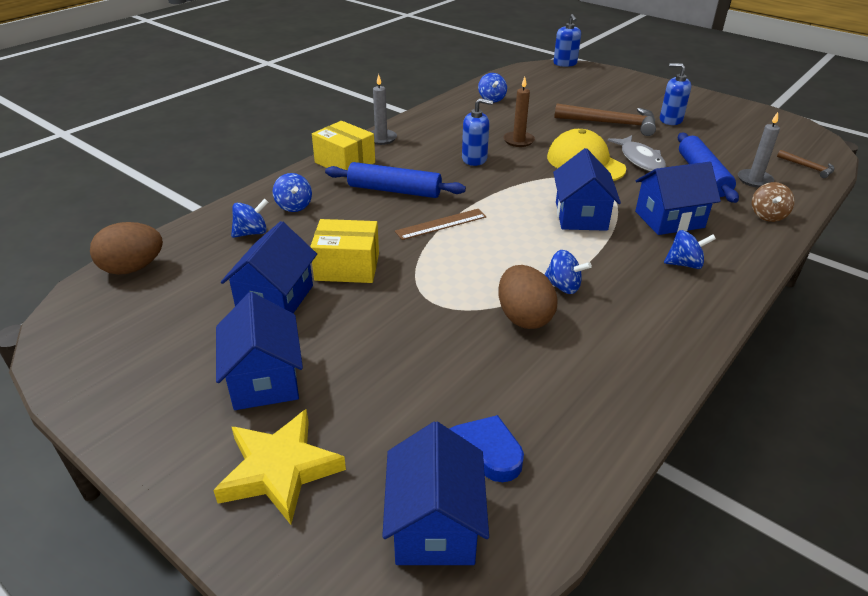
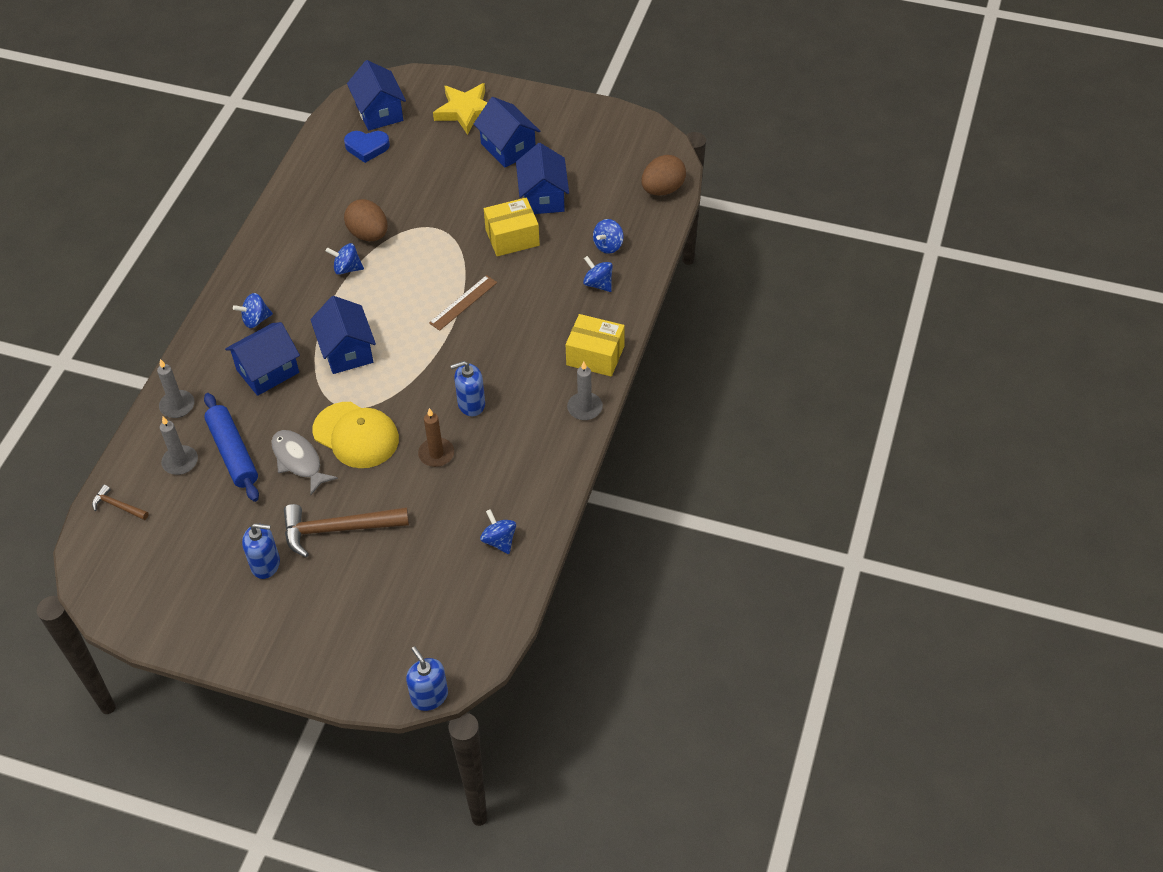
camera: 160 degrees right, 15 degrees up
blue rolling pin [325,162,466,198] -> none
brown spinning top [752,182,795,222] -> grey candle [157,359,195,418]

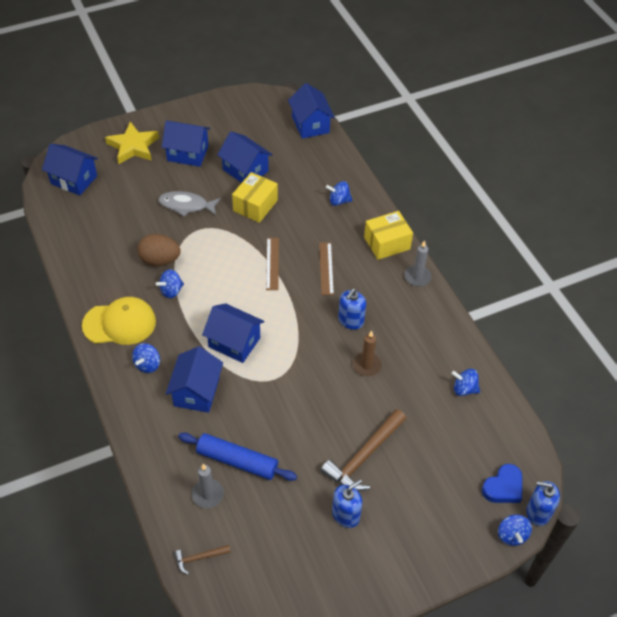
camera: 45 degrees left, 0 degrees up
grey candle [157,359,195,418] -> none
grey fish [271,430,338,495] -> grey fish moved to [159,191,221,217]
yellow cap [312,402,399,468] -> yellow cap moved to [82,297,156,345]
blue heart [344,131,390,163] -> blue heart moved to [482,464,522,503]
blue spinning top [593,219,624,254] -> blue spinning top moved to [498,515,532,546]
brown egg [641,155,686,196] -> blue house [288,83,335,139]
none -> brown ruler [319,242,334,295]

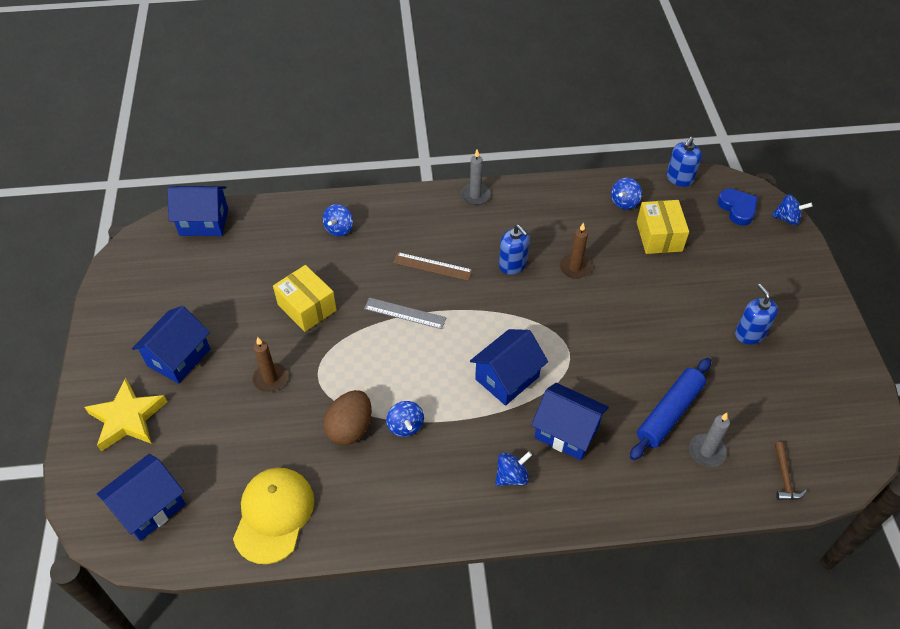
camera: 70 degrees left, 0 degrees up
yellow cap [82,297,156,345] -> yellow cap moved to [233,468,314,564]
blue spinning top [132,343,160,373] -> blue spinning top turned 75 degrees counterclockwise [495,451,532,486]
grey fish [159,191,221,217] -> brown candle [252,337,288,392]
blue house [217,132,273,183] -> none
brown ruler [266,238,279,290] -> grey ruler [364,297,447,329]
brown hammer [321,409,406,492] -> none
yellow box [364,211,413,260] -> yellow box moved to [637,200,689,254]
blue soap dispenser [526,481,560,526] -> blue soap dispenser moved to [666,137,702,187]

